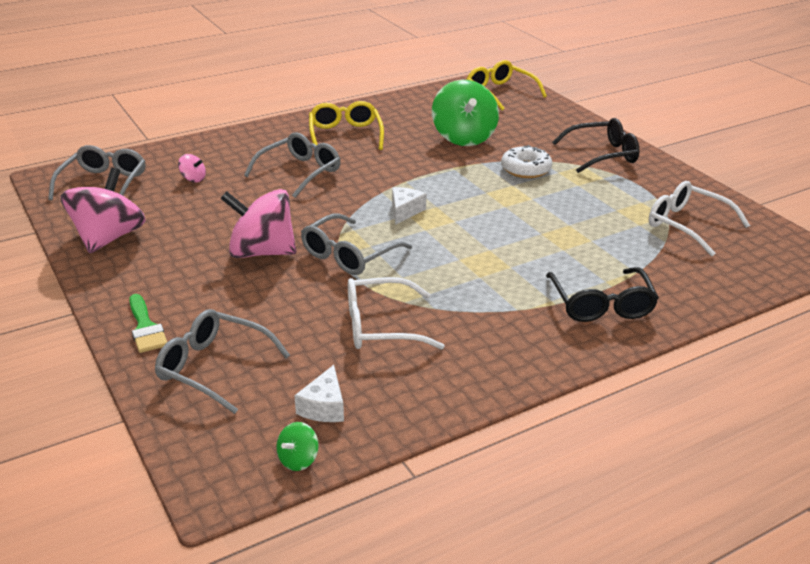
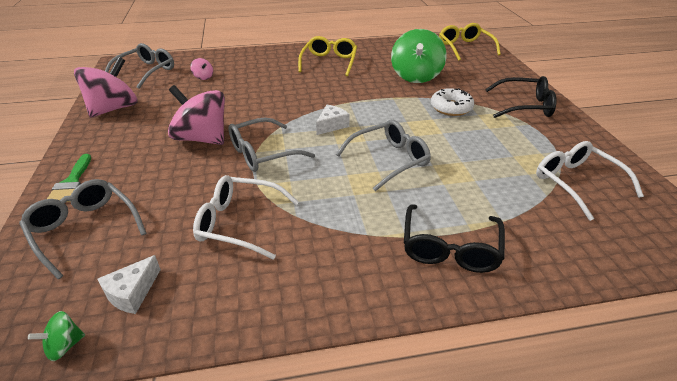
camera: 20 degrees right, 5 degrees up
grey glasses [244,132,341,198] -> grey glasses moved to [336,120,431,191]

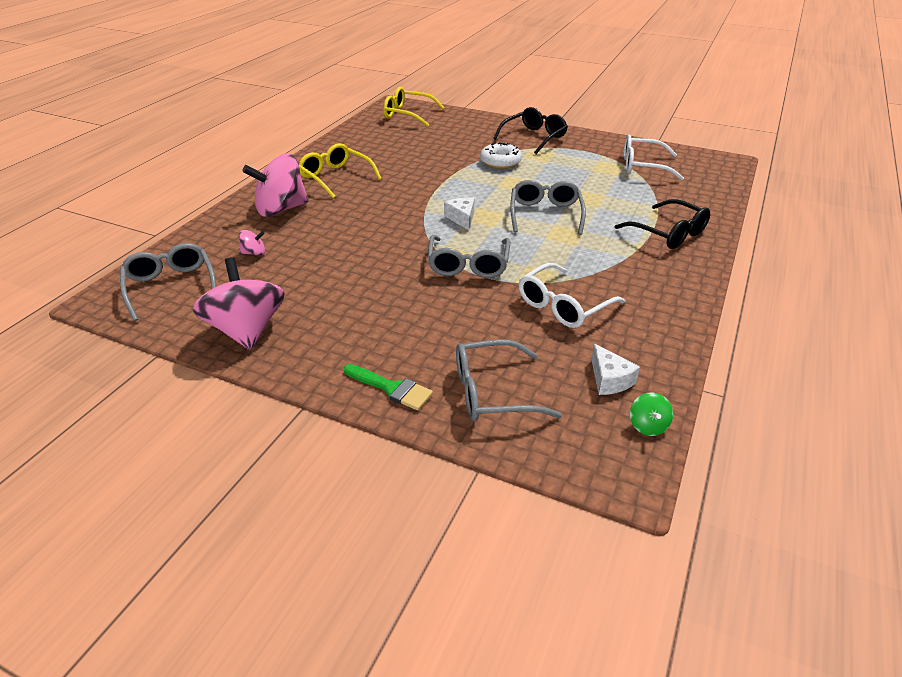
camera: 55 degrees left, 0 degrees up
pink spinning top [168,85,225,145] -> pink spinning top moved to [242,153,309,217]
green spinning top [391,29,447,83] -> none

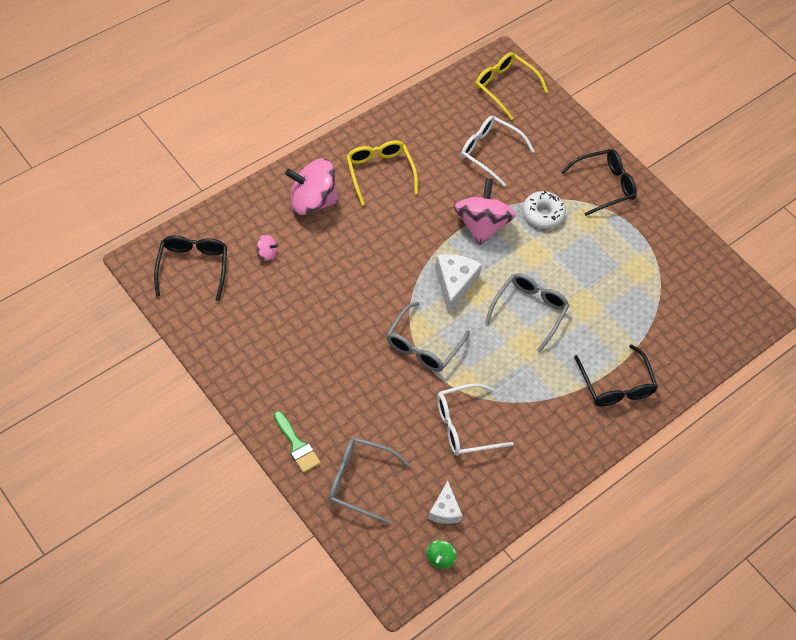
camera: 20 degrees right, 20 degrees up
grey glasses [120,243,216,321] -> black glasses [154,236,227,301]
pink spinning top [193,257,285,350] -> pink spinning top moved to [454,178,516,245]
white cheese [444,198,475,230] -> white cheese [435,254,482,313], size x1.54
white glasses [624,135,684,181] -> white glasses moved to [461,116,534,187]

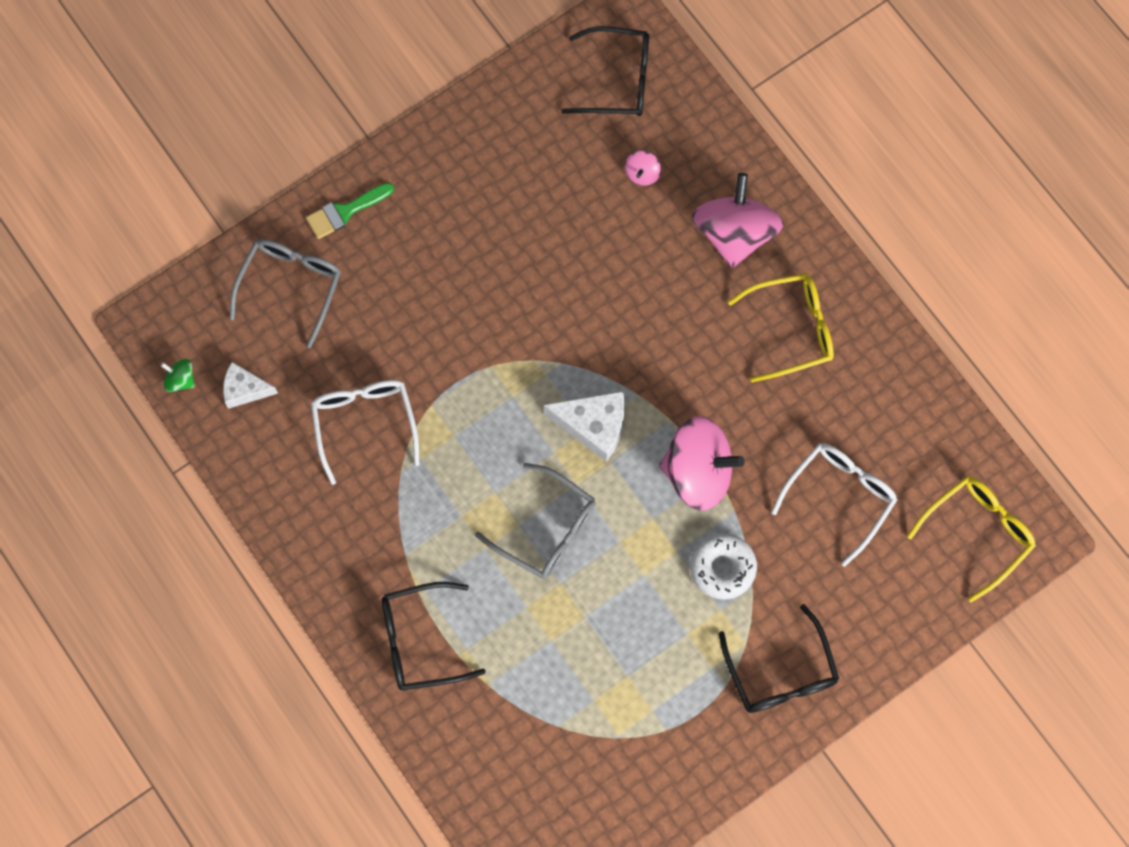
camera: 100 degrees right, 15 degrees up
grey glasses [387,302,470,372] -> none

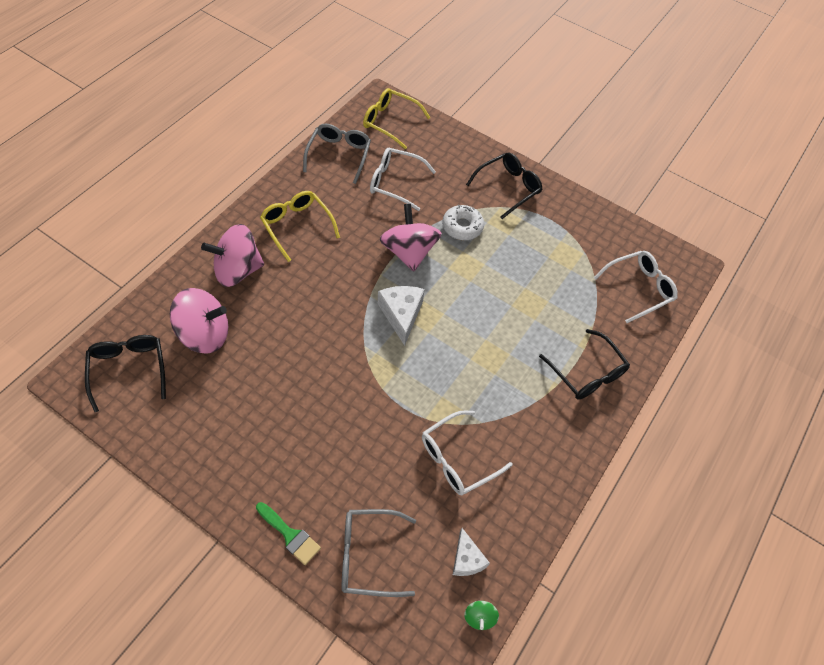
camera: 115 degrees left, 15 degrees down
grey glasses [475,463,596,579] -> grey glasses moved to [303,124,371,184]
pink spinning top [625,151,661,186] -> pink spinning top [170,288,228,354], size x2.38
none -> white glasses [593,251,678,323]

